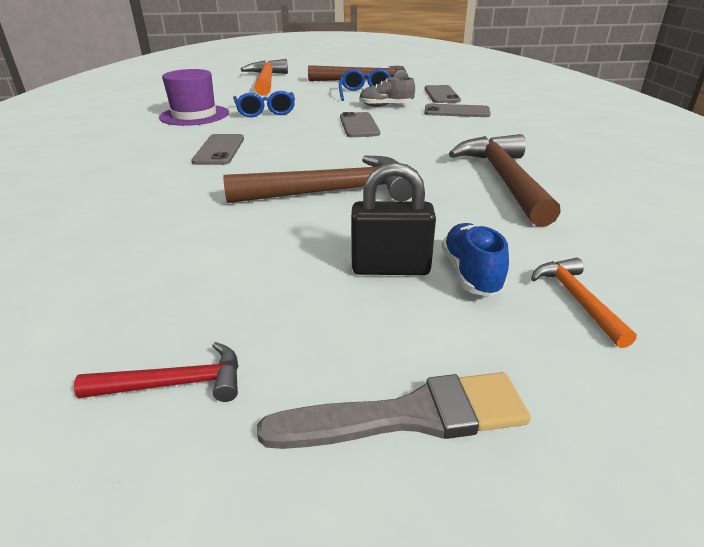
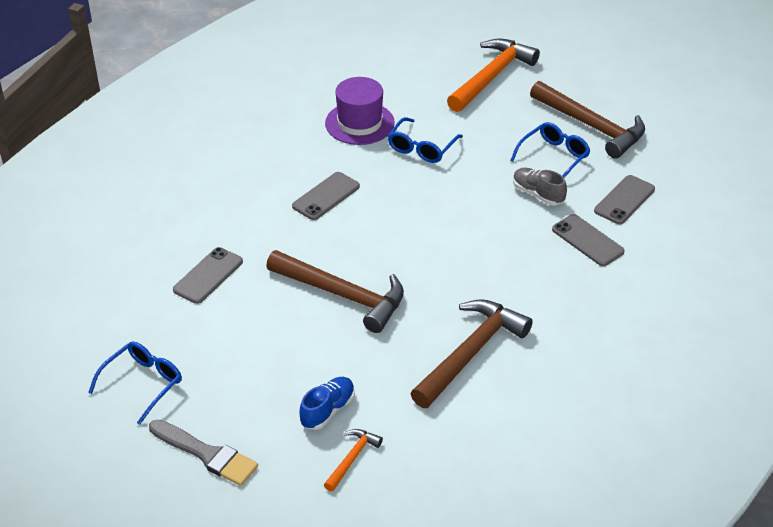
camera: 40 degrees right, 10 degrees up
red hammer [74,342,239,402] -> blue glasses [88,341,182,425]
grey phone [340,112,380,137] -> grey phone moved to [173,247,243,304]
black padlock [351,162,436,275] -> none

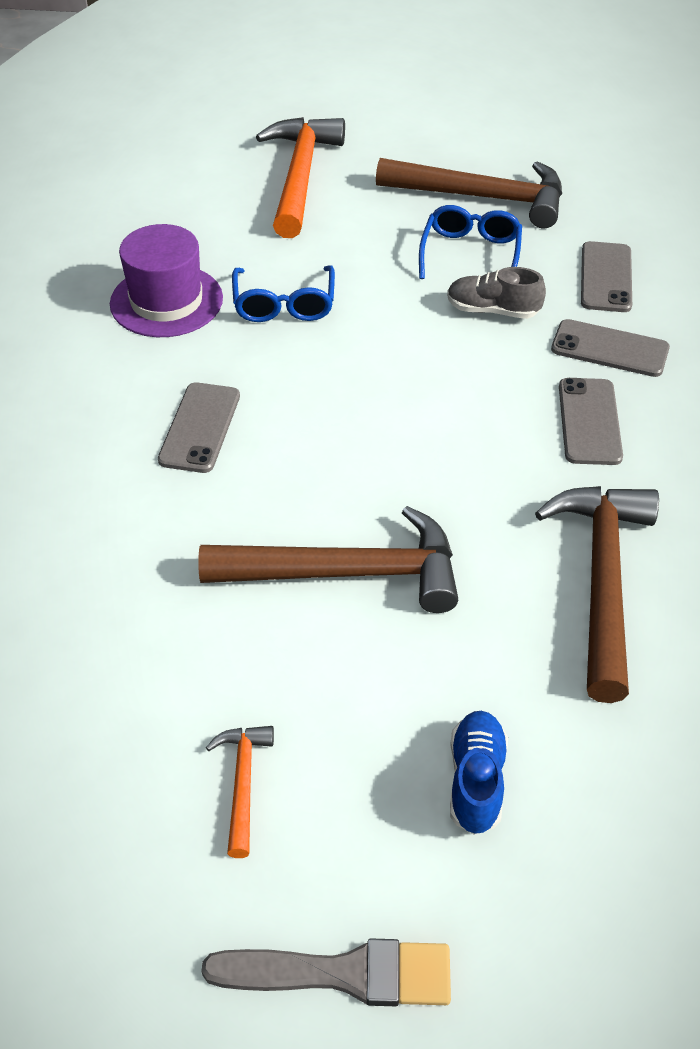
camera: 30 degrees left, 5 degrees up
blue glasses [88,341,182,425] -> none
grey phone [173,247,243,304] -> grey phone moved to [559,378,623,465]
orange hammer [324,429,383,492] -> orange hammer moved to [206,726,274,858]

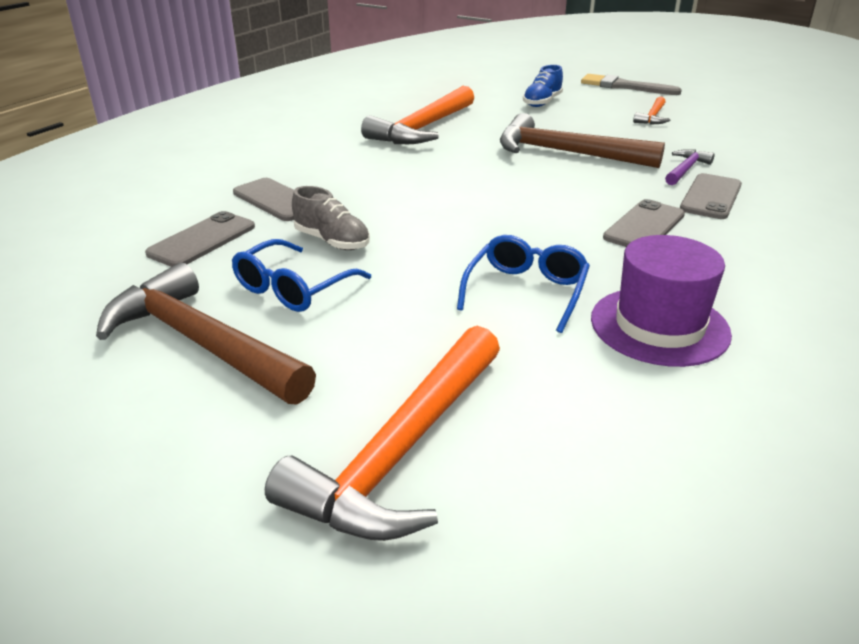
camera: 155 degrees left, 15 degrees down
brown hammer [535,486,659,703] -> orange hammer [361,86,474,144]
grey phone [559,378,623,465] -> grey phone moved to [680,173,742,219]
none -> purple hammer [665,149,714,185]

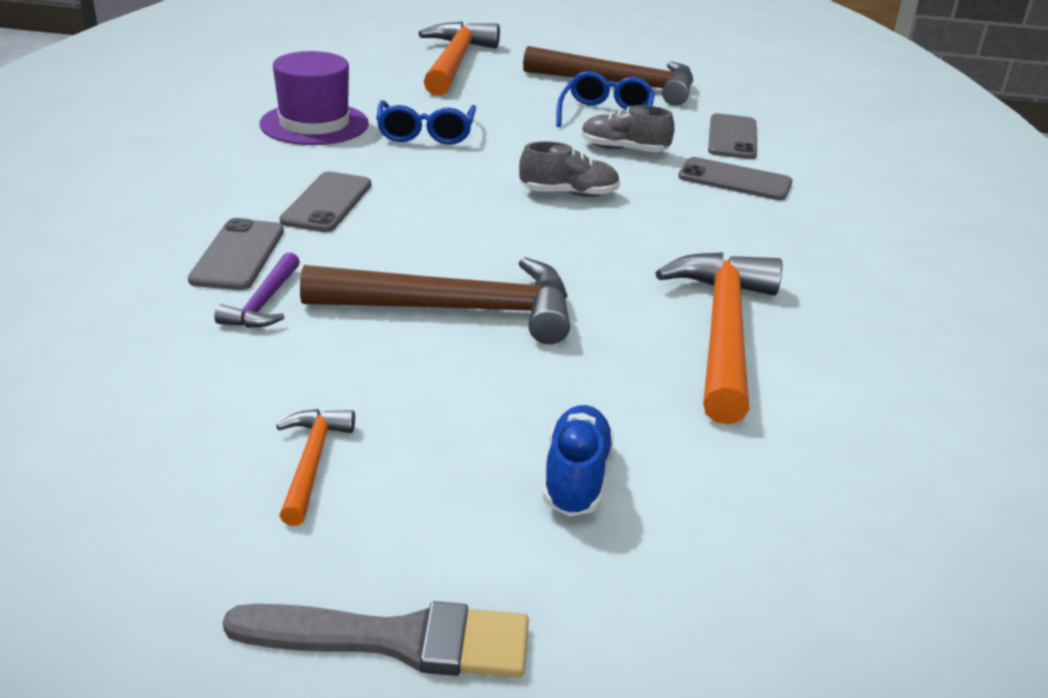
camera: 155 degrees right, 0 degrees up
none -> grey shoe [519,141,620,197]

